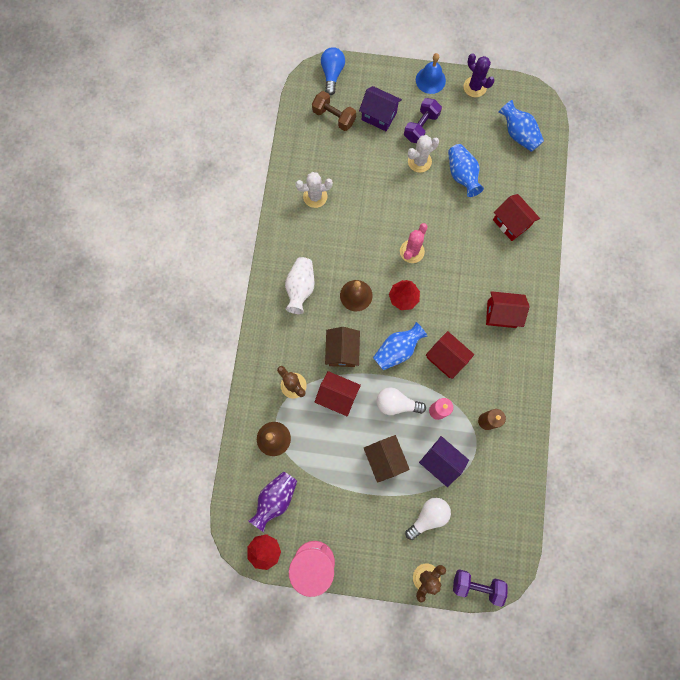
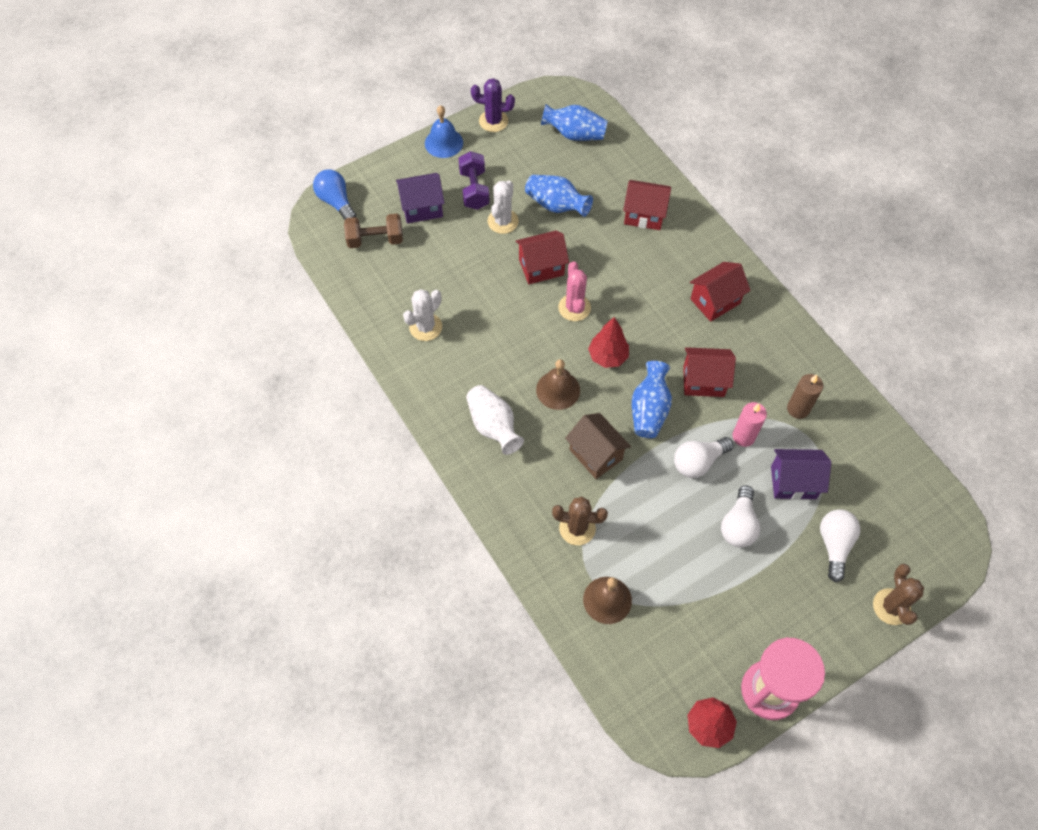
camera: 40 degrees left, 15 degrees down
purple vase [248,471,297,532] -> none
red house [315,371,361,416] -> red house moved to [515,230,569,284]
brown house [364,435,410,483] -> white light bulb [721,485,761,547]
purple dumbbell [453,569,508,607] -> none

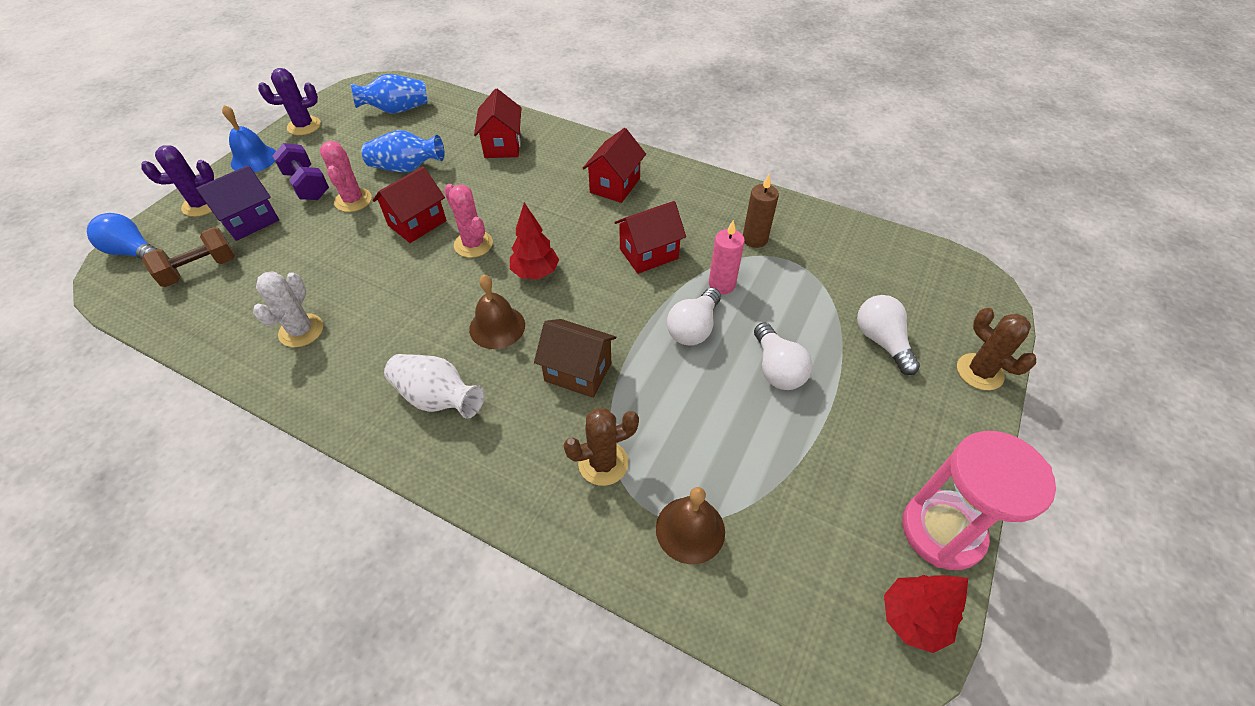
camera: 30 degrees left, 10 degrees down
white cactus [488,180,519,234] -> pink cactus [320,141,372,212]
red house [623,180,671,230] -> red house turned 75 degrees counterclockwise [474,89,522,158]
blue vase [632,361,672,438] -> none
purple house [771,449,831,500] -> none
none -> purple cactus [141,145,214,217]

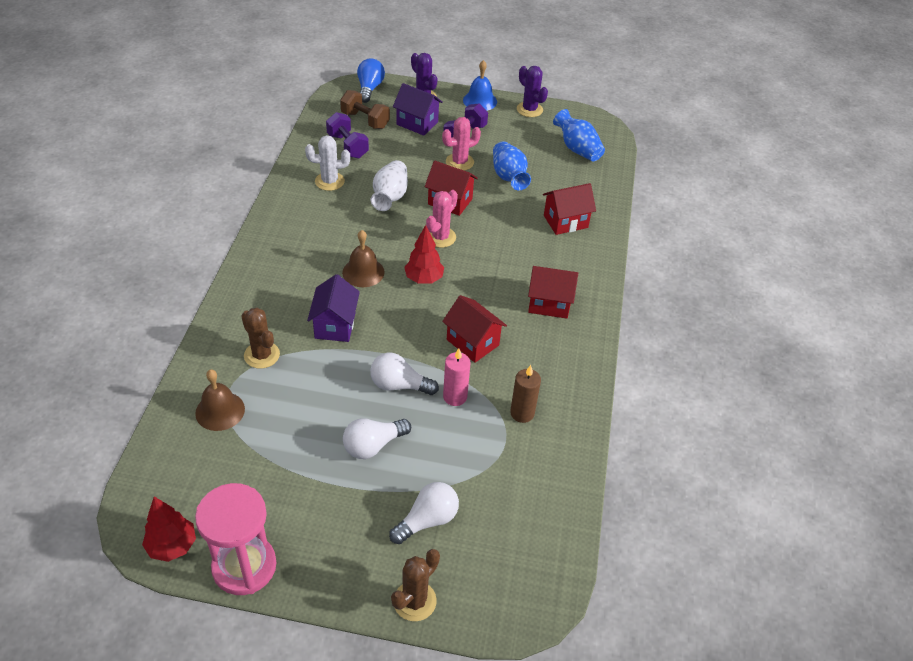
camera: 70 degrees right, 5 degrees down
white vase [384,354,485,419] -> white vase moved to [371,160,408,211]
brown house [534,319,616,398] -> purple house [307,274,360,342]
none -> purple dumbbell [326,112,369,159]

